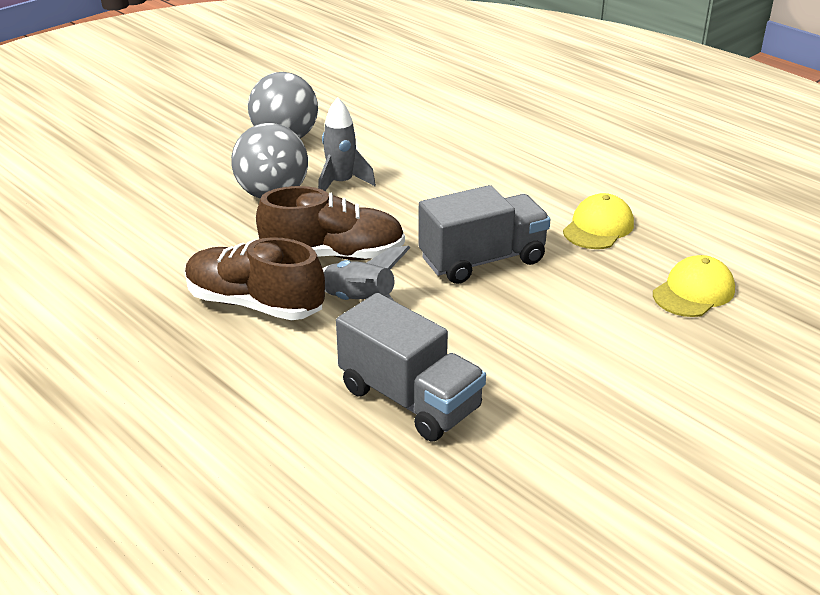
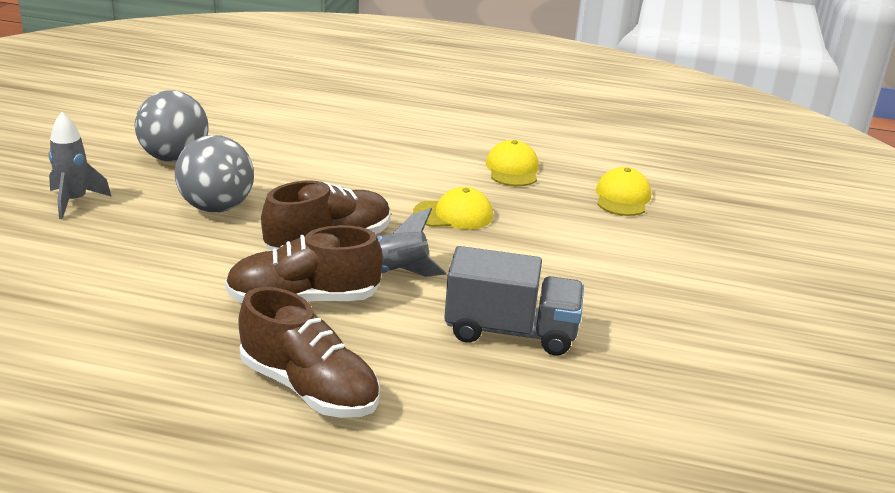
camera: 35 degrees left, 5 degrees down
grey rocket [318,97,376,191] -> grey rocket moved to [48,112,112,219]
grey truck [418,185,551,284] -> yellow cap [413,187,493,230]
none -> brown shoe [238,287,380,418]

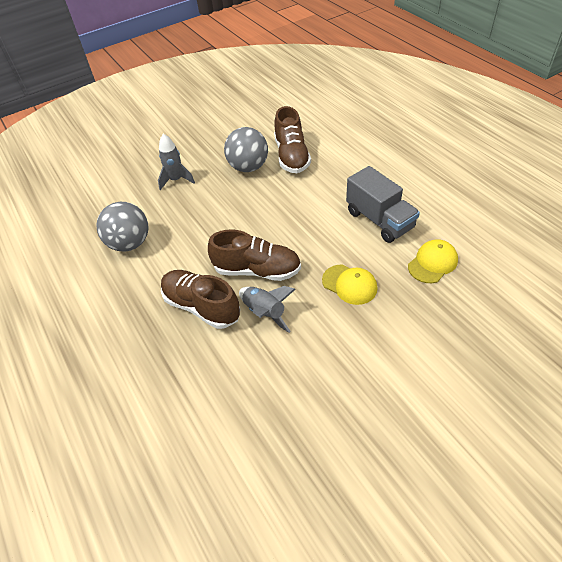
camera: 50 degrees right, 20 degrees up
grey ball [175,135,254,212] -> grey ball moved to [96,202,149,251]
brown shoe [238,287,380,418] -> brown shoe moved to [274,106,311,173]
grey truck [444,246,584,355] -> grey truck moved to [346,166,420,243]
yellow cap [596,167,651,216] -> none

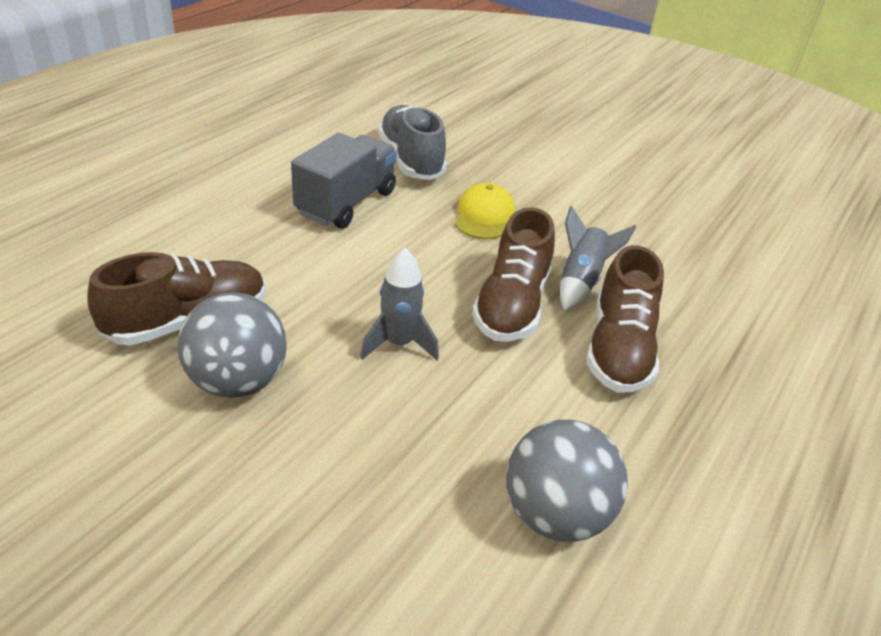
camera: 120 degrees left, 10 degrees down
grey rocket [158,134,195,190] -> grey rocket moved to [360,247,439,360]
brown shoe [208,230,301,281] -> brown shoe turned 150 degrees counterclockwise [472,207,555,342]
yellow cap [408,239,458,283] -> grey shoe [378,105,447,180]

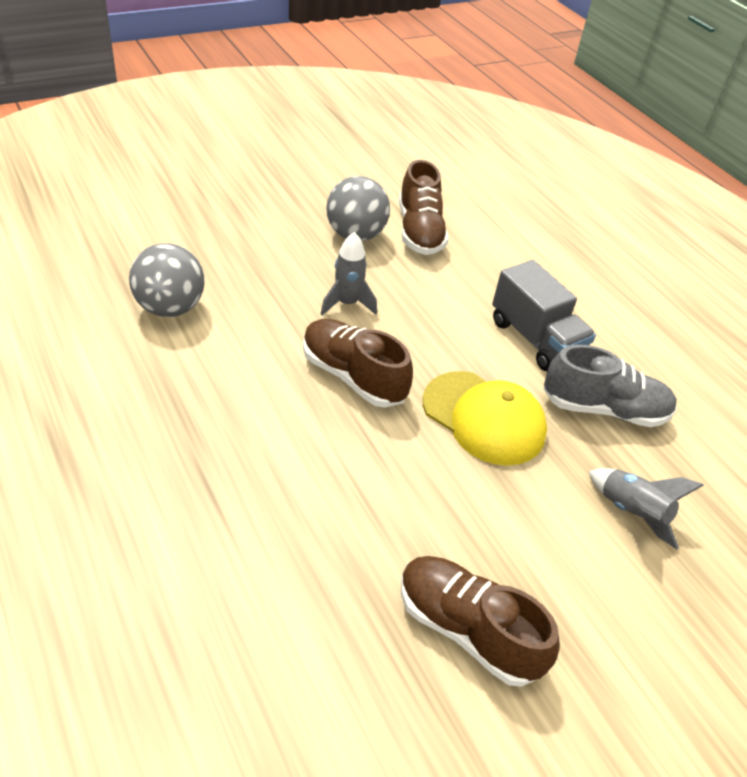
camera: 115 degrees right, 5 degrees up
yellow cap [455,183,515,239] -> yellow cap [423,371,547,466], size x1.59
grey rocket [560,206,636,311] -> grey rocket moved to [589,468,704,549]
brown shoe [586,245,664,392] -> brown shoe moved to [401,556,560,687]

